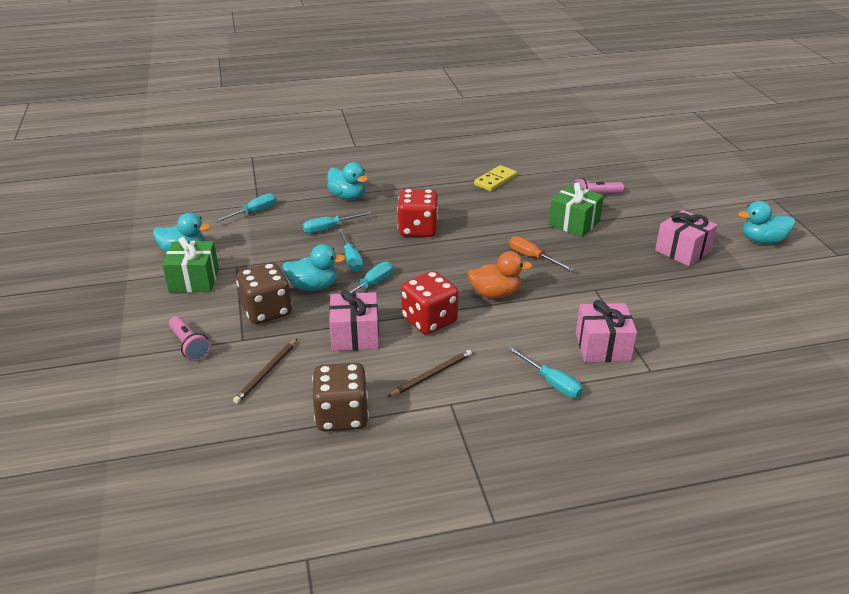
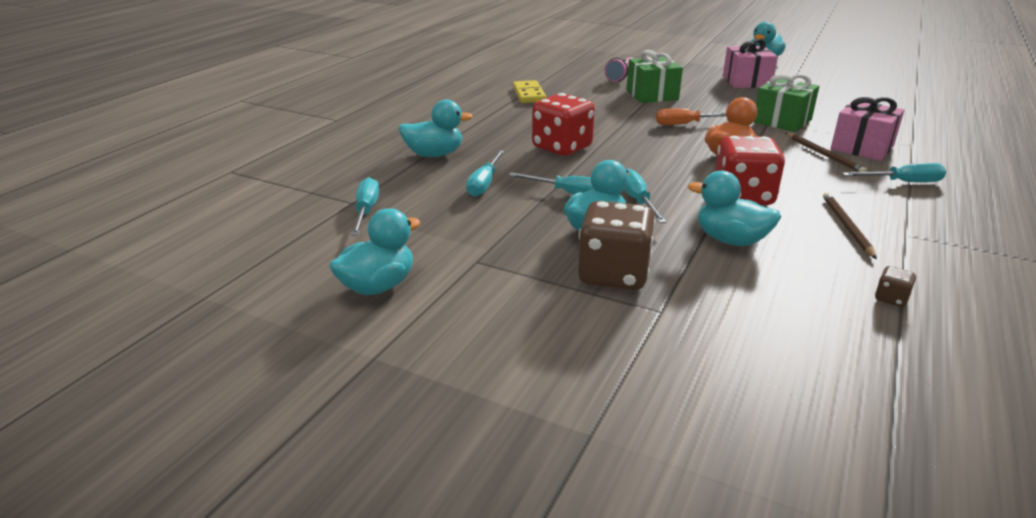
camera: 50 degrees left, 5 degrees down
green gift [162,237,219,293] -> green gift moved to [753,74,819,132]
pink flashlight [169,316,211,361] -> none
brown pencil [233,338,298,404] -> brown pencil moved to [786,133,867,172]
brown dice [312,363,369,431] -> brown dice [875,266,916,307], size x0.41
pink gift [329,290,379,351] -> turquoise duck [688,171,781,246]

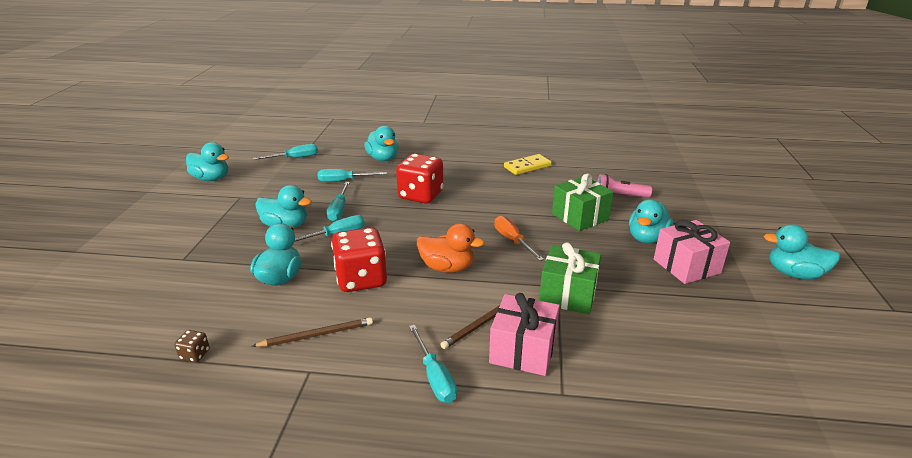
camera: 70 degrees right, 0 degrees up
brown dice [578,201,655,290] -> none
none -> turquoise duck [629,199,673,243]

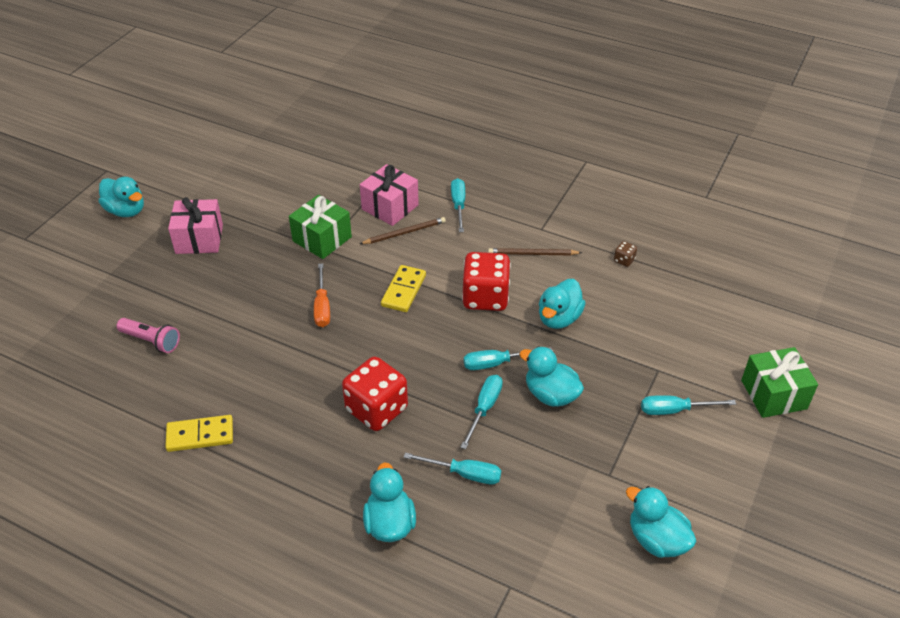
camera: 160 degrees left, 15 degrees up
turquoise screwdriver [253,144,318,160] -> turquoise screwdriver moved to [641,395,736,415]
orange duck [417,223,485,273] -> yellow domino [381,265,426,312]
green gift [552,174,613,231] -> green gift moved to [741,347,818,418]
turquoise duck [629,199,673,243] -> none

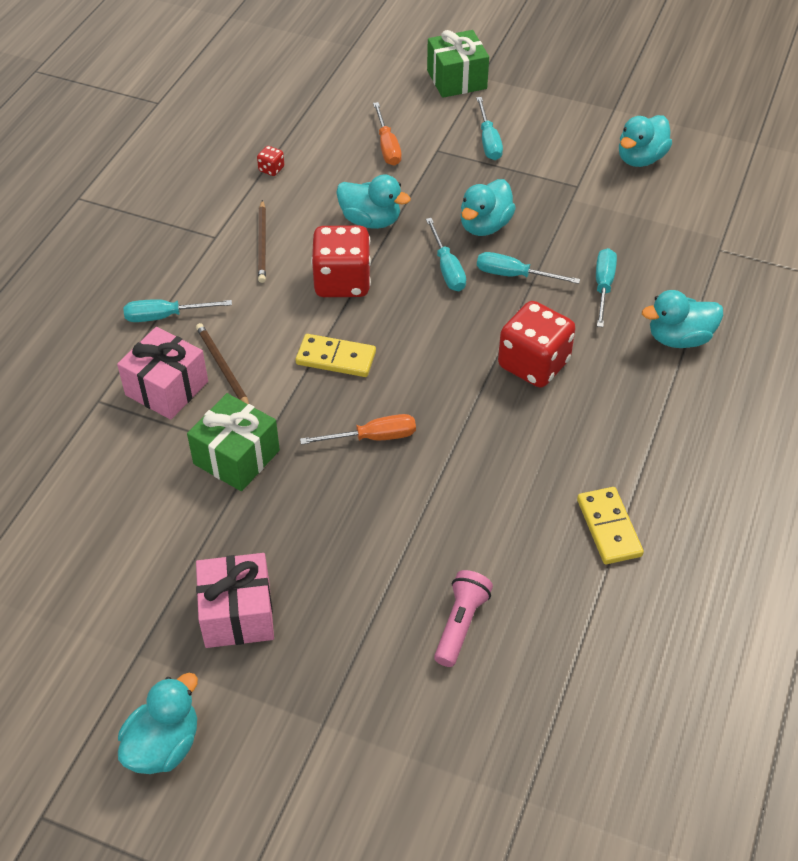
camera: 95 degrees left, 5 degrees up
brown dice [614,241,637,267] -> red dice [257,146,284,176]
none -> orange screwdriver [373,102,402,166]

